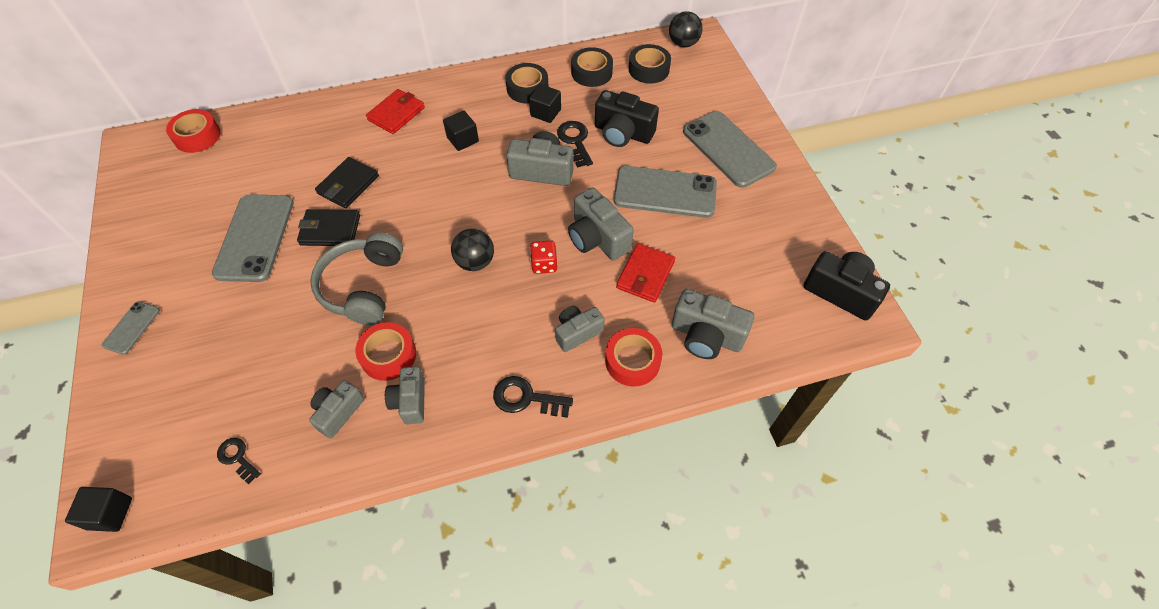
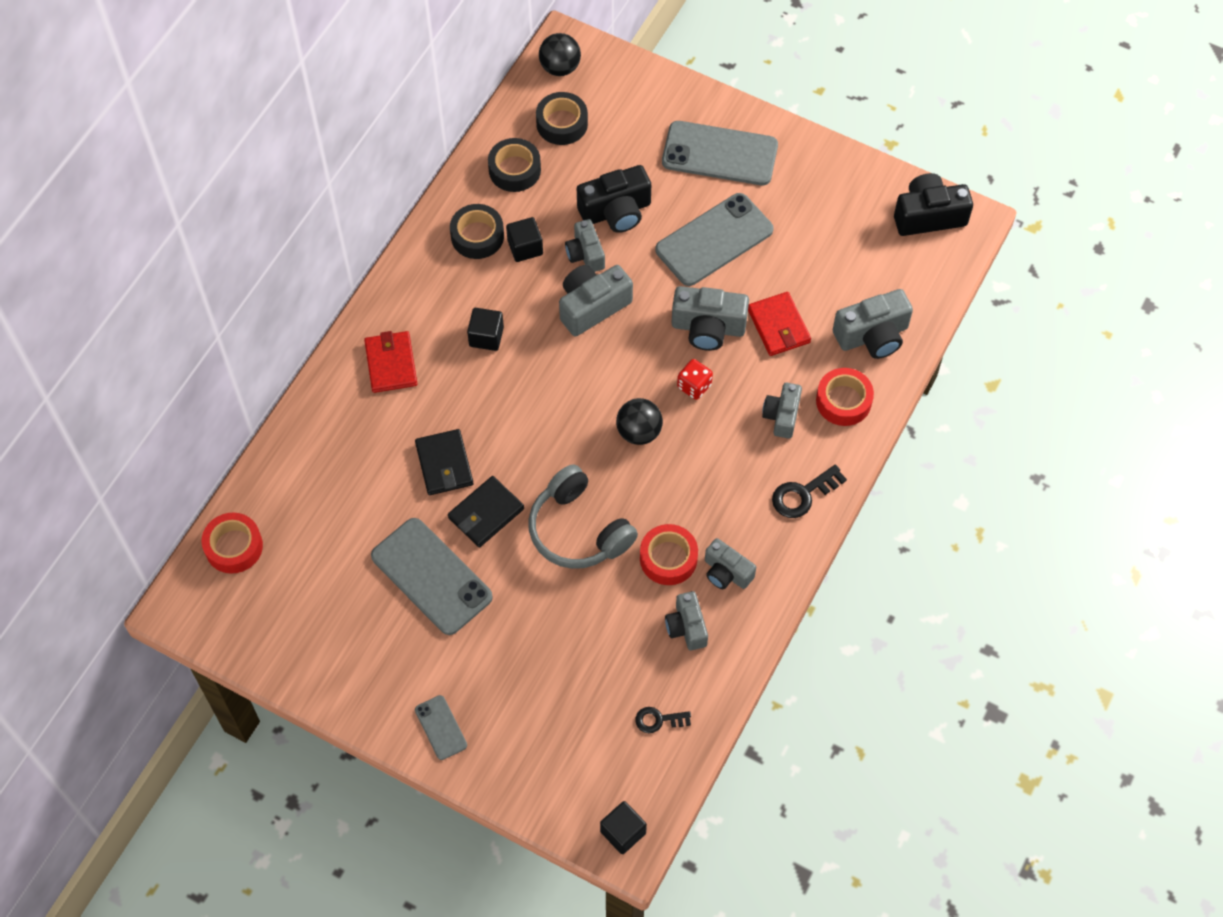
camera: 45 degrees left, 5 degrees up
black key [557,121,593,168] -> grey camera [565,219,605,272]

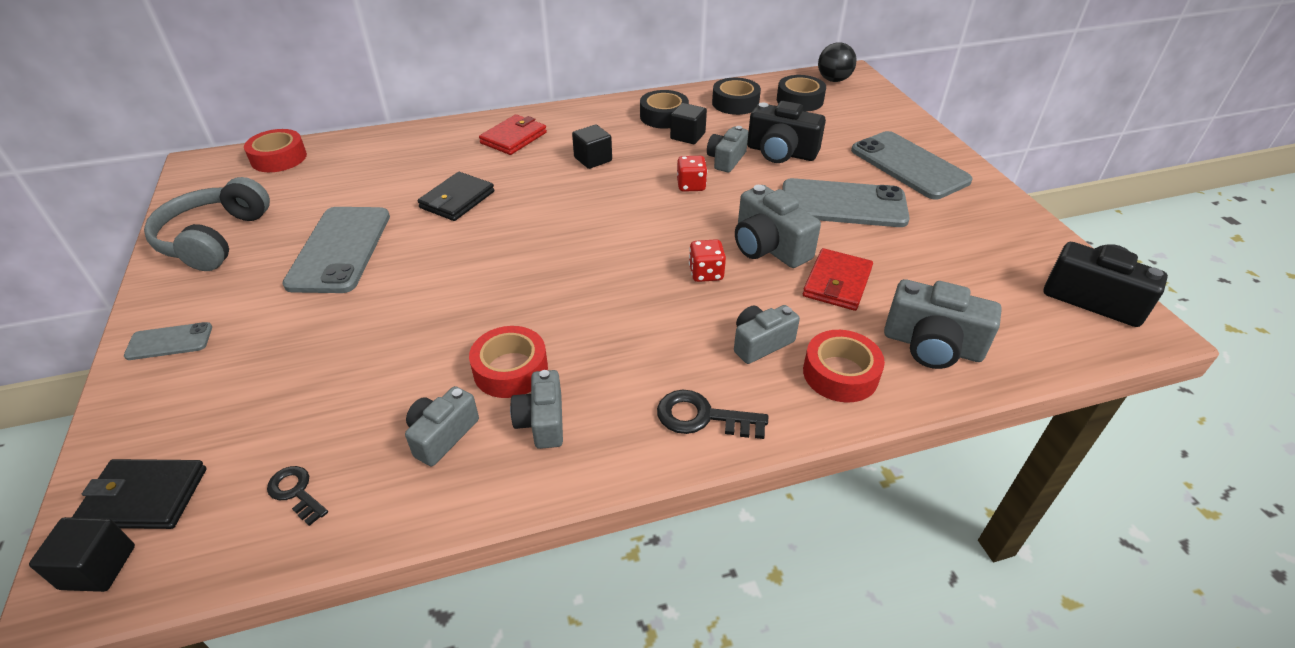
camera: 45 degrees right, 20 degrees down
grey phone [415,695,467,760] -> grey phone turned 60 degrees clockwise [124,322,212,360]
black wallet [448,476,524,547] -> black wallet moved to [72,459,207,529]
grey headphones [528,464,638,569] -> grey headphones moved to [144,177,270,271]
grey camera [559,265,633,336] -> red dice [677,156,707,192]
black ball [616,398,663,445] -> none

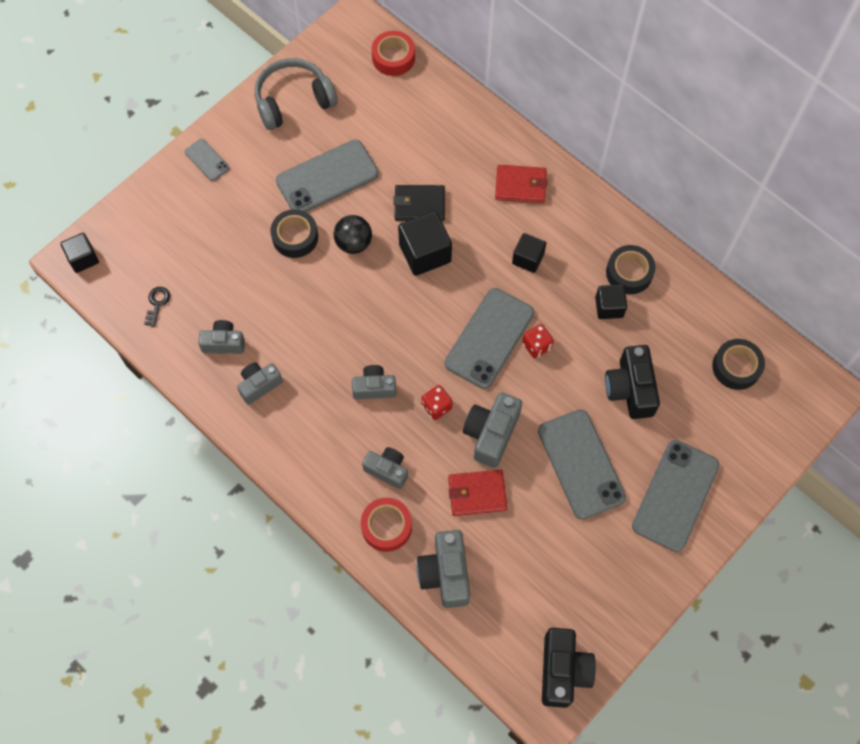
camera: 60 degrees right, 25 degrees up
black wallet [72,459,207,529] -> none
red tape [469,326,548,398] -> none
black key [657,390,768,439] -> none
grey camera [707,126,748,173] -> grey camera moved to [352,365,396,400]
black tape [712,78,761,115] -> black tape moved to [270,209,318,258]
black ball [818,42,857,82] -> black ball moved to [334,215,372,254]
none -> black cube [398,211,452,276]
none -> grey phone [445,288,534,389]

